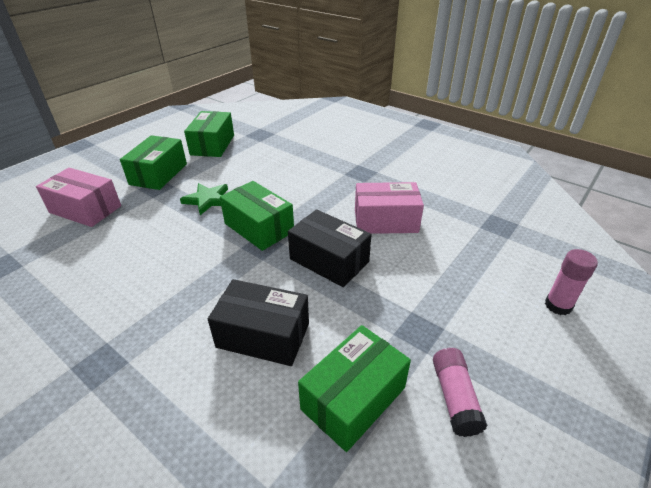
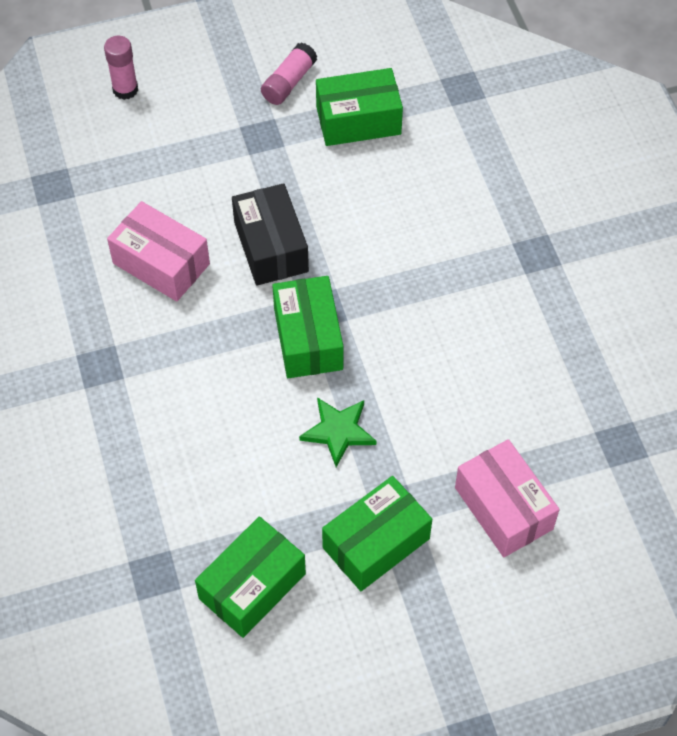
camera: 145 degrees left, 20 degrees up
black box [208,279,309,366] -> none

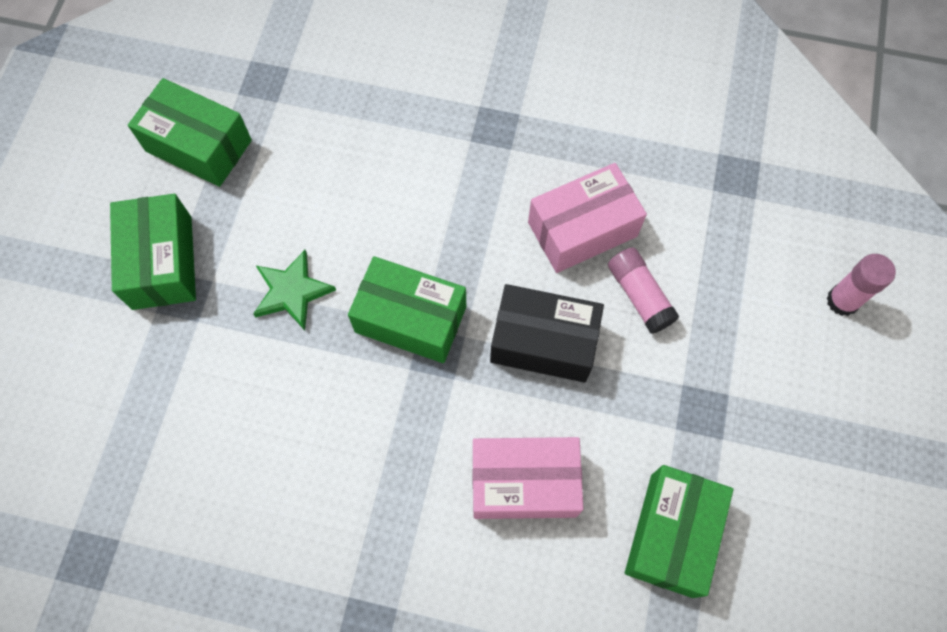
camera: 120 degrees right, 10 degrees up
green box [195,516,306,638] -> green box turned 45 degrees counterclockwise [128,78,252,187]
pink glue stick [261,42,318,105] -> pink glue stick moved to [608,247,680,334]
pink box [455,439,560,557] -> pink box moved to [473,437,583,519]

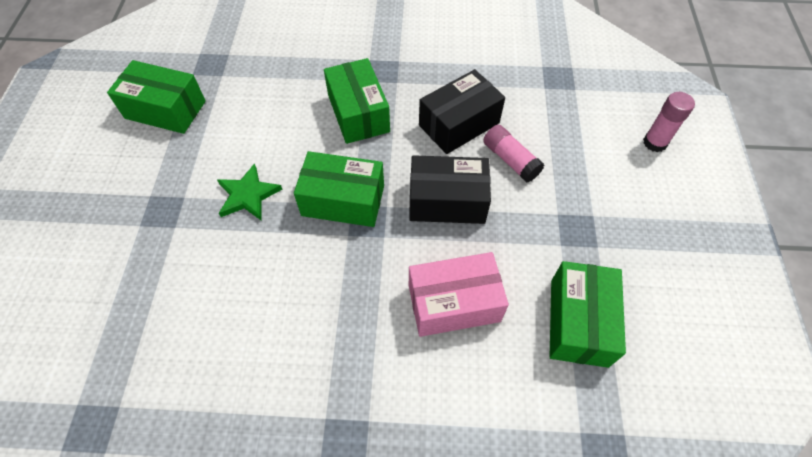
camera: 10 degrees left, 10 degrees down
green box [110,194,196,310] -> green box moved to [324,58,390,144]
pink box [528,163,647,273] -> black box [419,69,505,154]

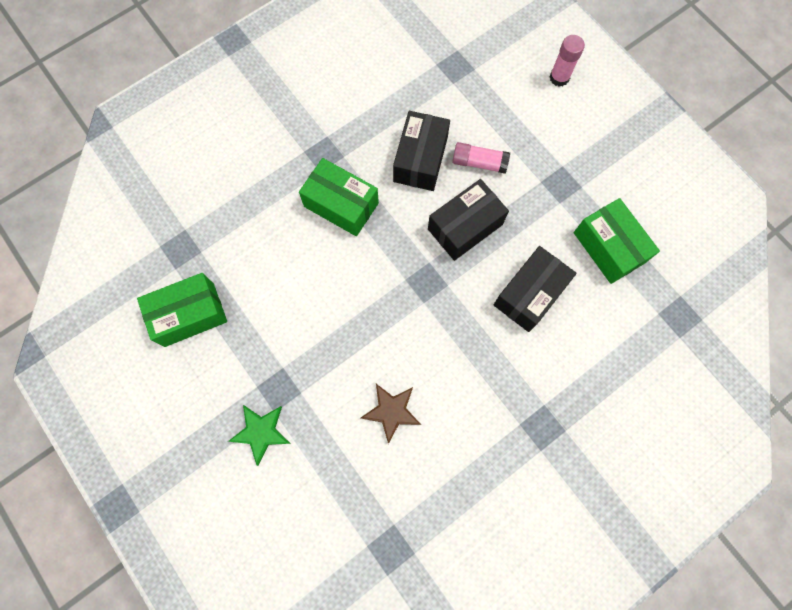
camera: 40 degrees left, 15 degrees up
green star [217,163,282,220] -> green star moved to [228,405,291,466]
green box [294,151,384,227] -> none
pink box [409,252,509,337] -> black box [494,246,577,332]
none -> brown star [361,384,421,444]

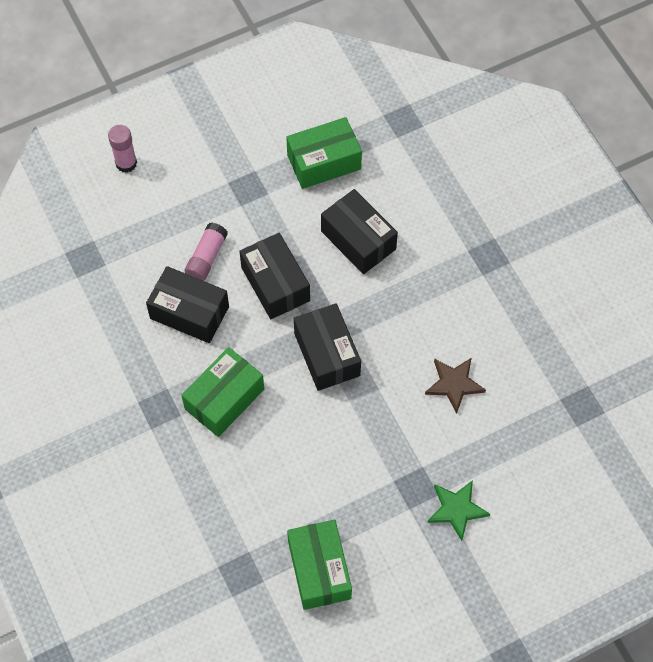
camera: 80 degrees left, 10 degrees down
none -> black box [294,303,361,391]

